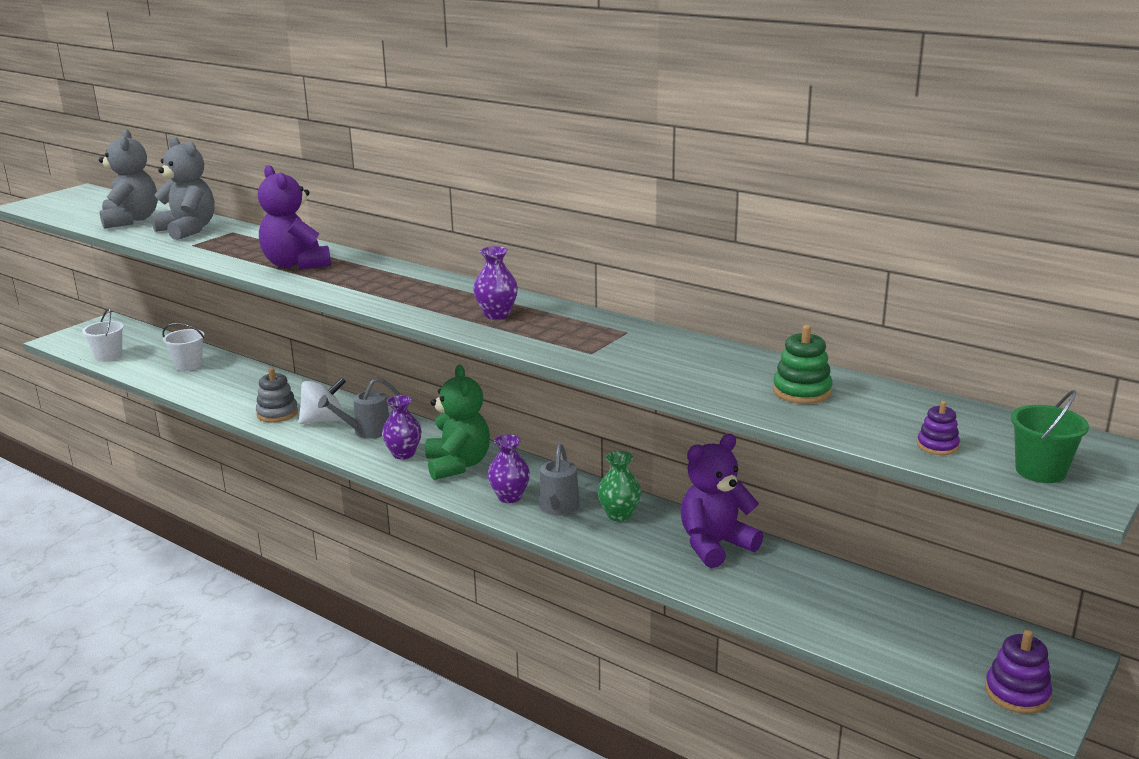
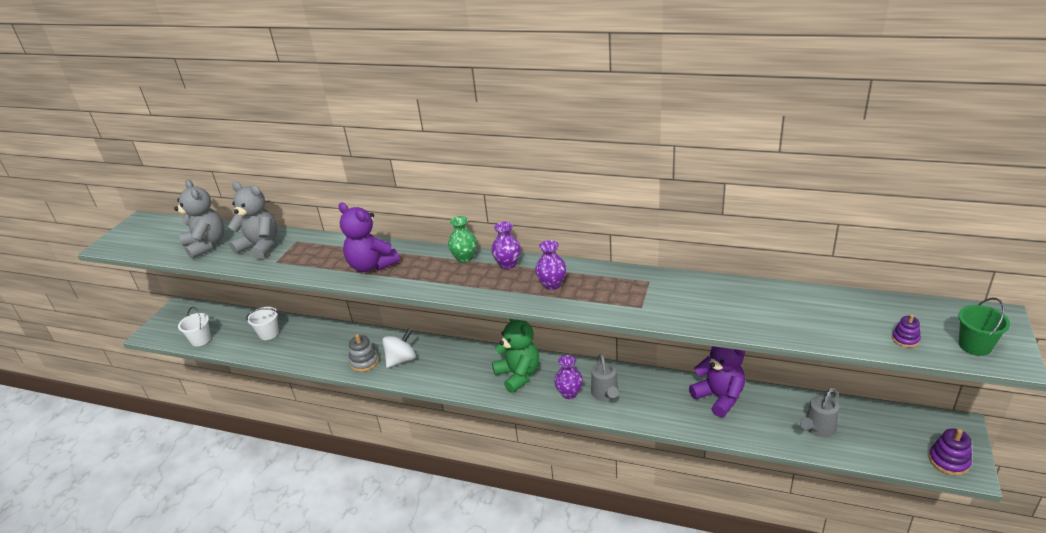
camera: 15 degrees left, 10 degrees up
grey watering can [318,377,401,439] -> grey watering can moved to [800,388,839,437]
purple vase [382,395,422,459] -> purple vase moved to [491,222,521,269]
green vase [598,451,641,522] -> green vase moved to [448,216,477,263]
purple teddy bear [681,434,764,568] -> purple teddy bear turned 105 degrees clockwise [689,346,745,418]
green stacking toy [773,325,833,404] -> none

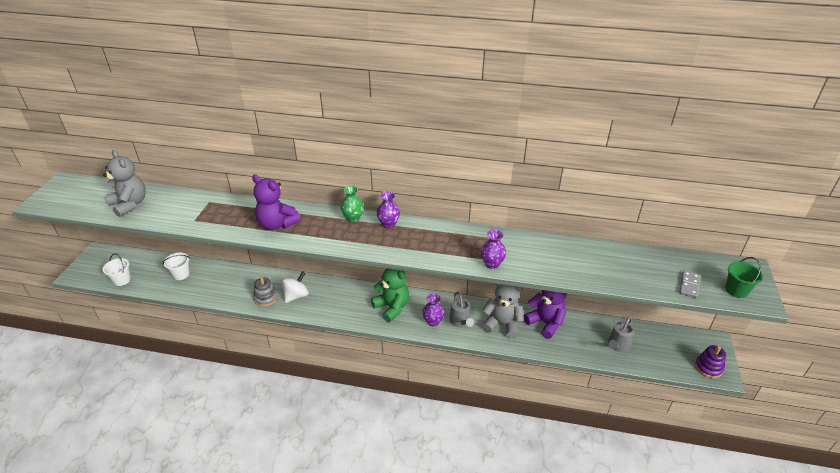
camera: 10 degrees left, 5 degrees up
grey teddy bear [228,182,277,259] -> grey teddy bear moved to [482,283,524,339]
purple vase [535,240,566,290] -> purple vase moved to [481,230,506,269]
purple stacking toy [892,314,921,348] -> grey domino [679,271,700,298]

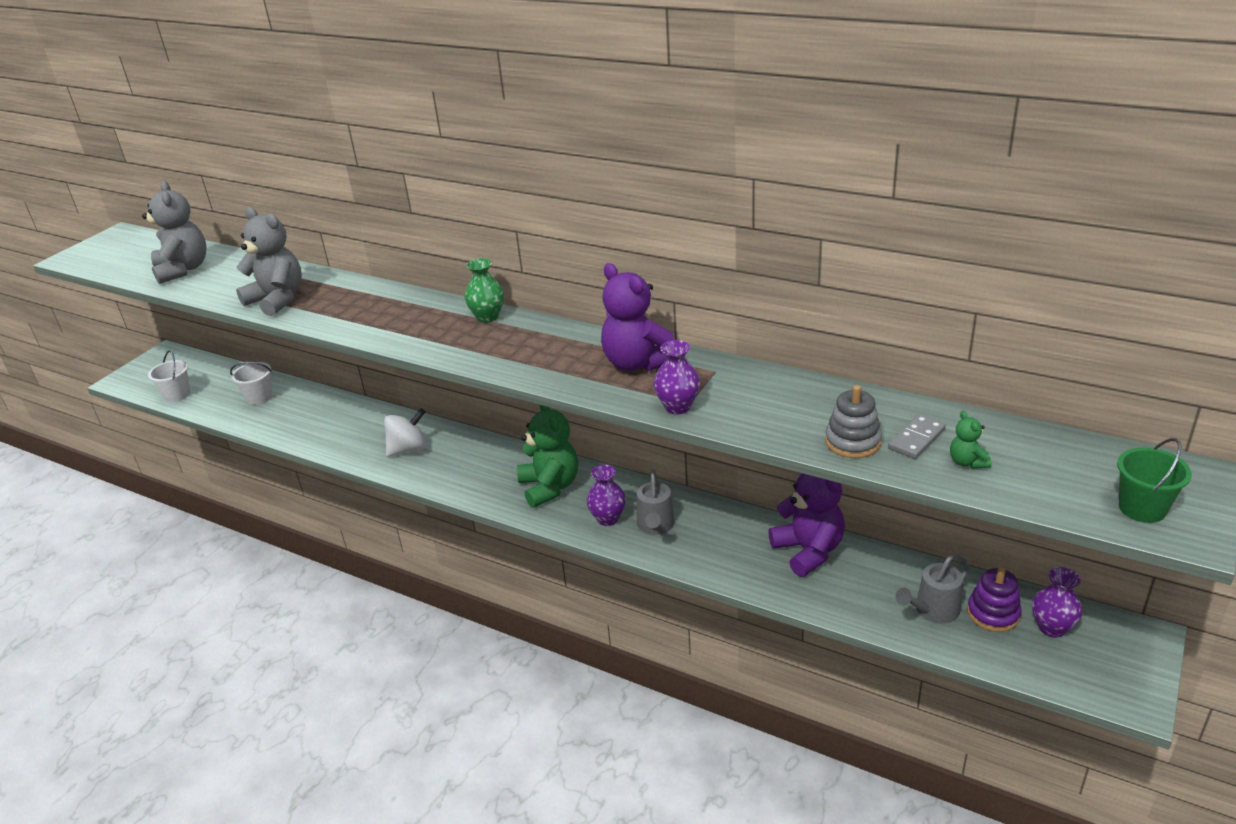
camera: 20 degrees right, 5 degrees down
purple teddy bear [252,175,301,230] -> purple teddy bear moved to [601,263,674,371]
grey stacking toy [253,277,278,307] -> grey stacking toy moved to [825,385,882,458]
purple vase [377,191,400,228] -> purple vase moved to [1032,567,1082,638]
grey teddy bear [482,283,524,339] -> grey teddy bear moved to [236,207,302,316]
grey domino [679,271,700,298] -> grey domino moved to [888,414,946,459]
purple stacking toy [695,345,726,378] -> purple stacking toy moved to [967,567,1022,632]
none -> green teddy bear [950,411,991,469]

